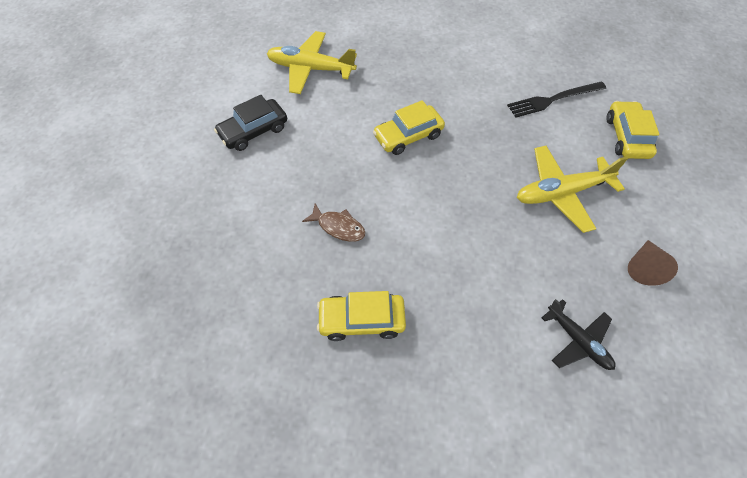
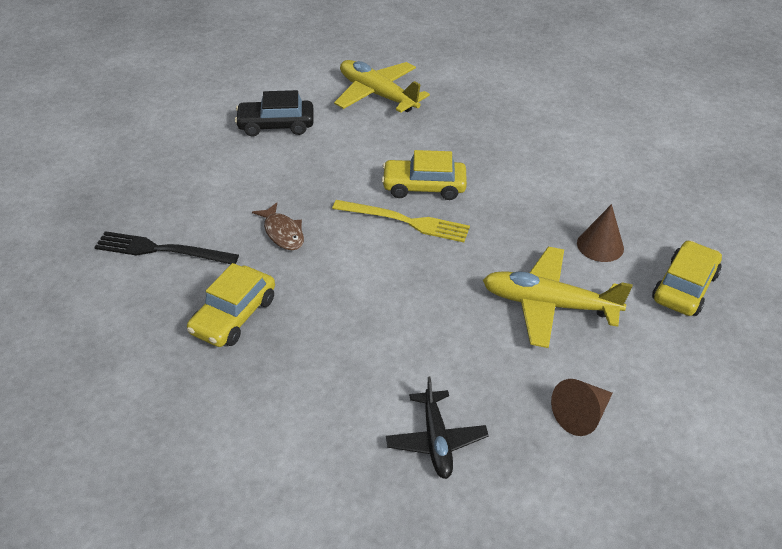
camera: 30 degrees right, 15 degrees down
yellow car [317,291,406,341] -> yellow car turned 90 degrees counterclockwise [187,263,275,347]
black fork [507,81,606,118] -> black fork moved to [94,231,239,264]
none -> yellow fork [332,200,470,242]
none -> brown cone [577,204,624,262]

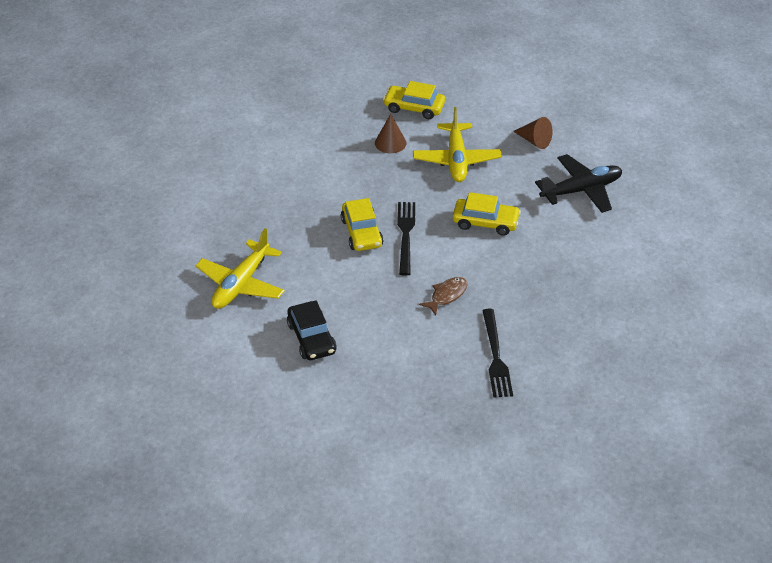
camera: 105 degrees left, 0 degrees up
yellow car [187,263,275,347] -> yellow car moved to [453,192,521,236]
yellow fork [332,200,470,242] -> black fork [397,202,415,276]
black plane [386,377,489,479] -> black plane [535,154,622,213], size x1.56

